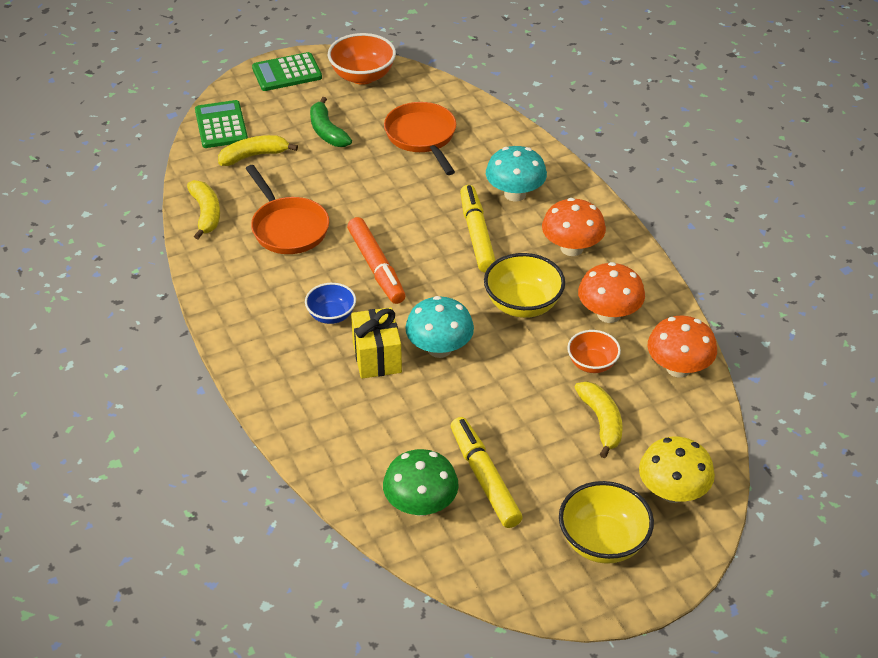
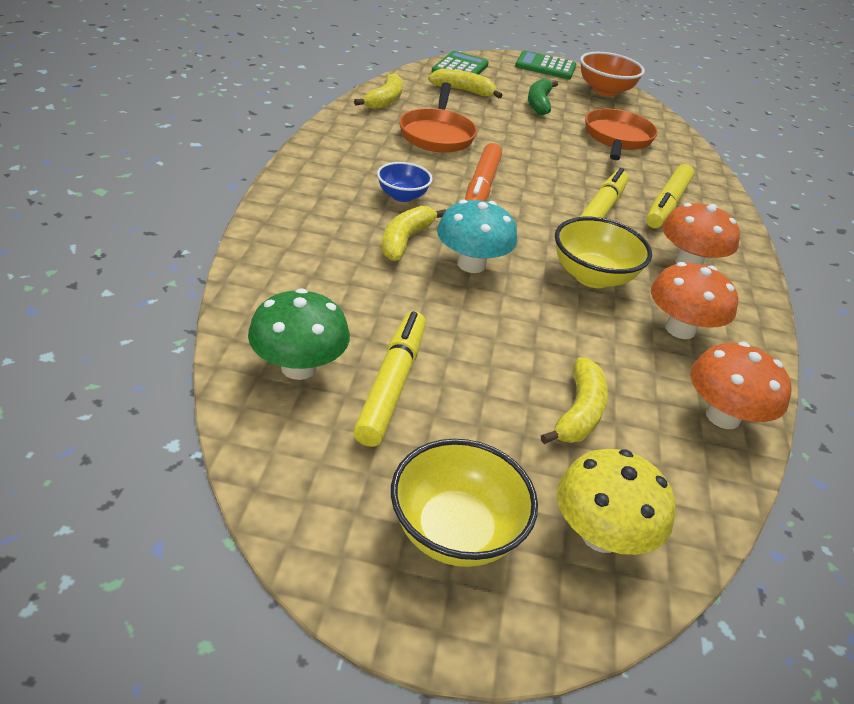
camera: 30 degrees right, 5 degrees down
yellow gift [351,307,402,379] -> yellow banana [382,206,446,261]
turquoise mushroom [486,146,547,202] -> yellow marker [646,164,694,228]
orange bowl [567,330,621,373] -> none

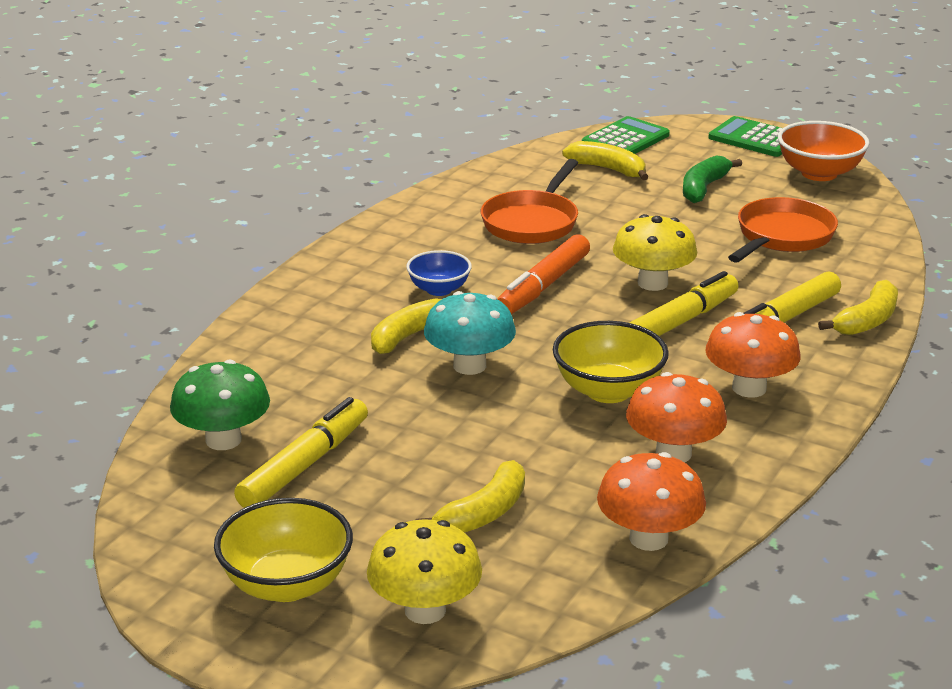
camera: 25 degrees right, 10 degrees down
yellow banana [354,73,403,110] -> yellow banana moved to [818,280,898,335]
none -> yellow mushroom [613,214,697,291]

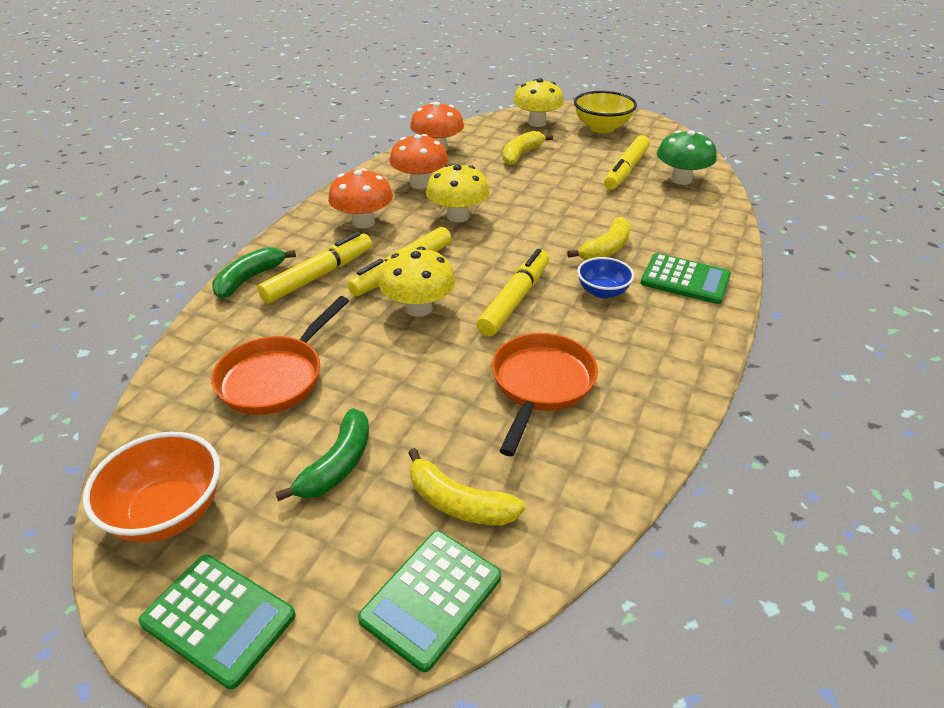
camera: 175 degrees right, 10 degrees up
turquoise mushroom [424,291,516,375] -> none
orange marker [497,234,590,314] -> yellow marker [477,249,549,337]
yellow bowl [553,321,669,403] -> yellow mushroom [426,164,489,222]
yellow banana [818,280,898,335] -> green banana [212,247,296,298]
none -> green calculator [641,253,731,304]

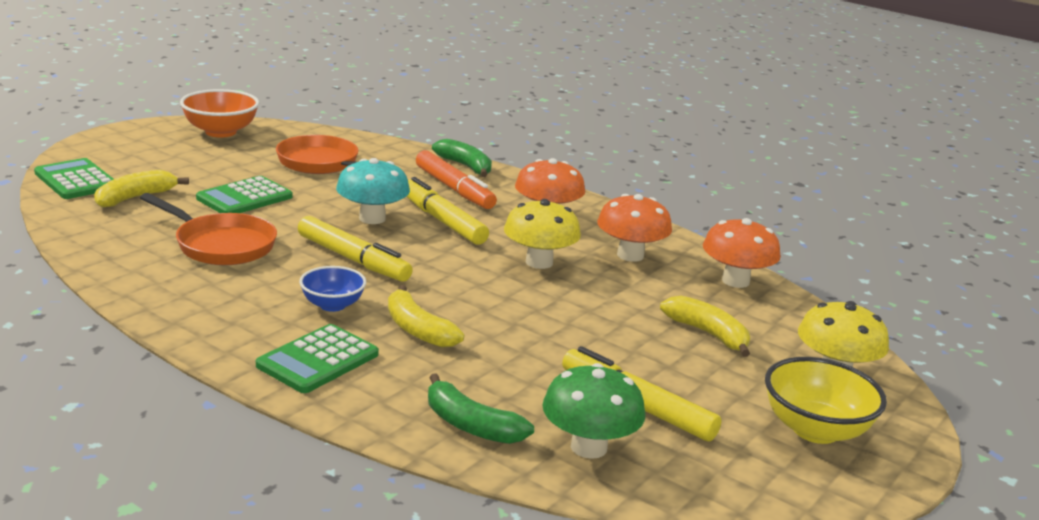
camera: 100 degrees right, 15 degrees down
green calculator [139,554,296,690] -> green calculator moved to [196,176,293,213]
yellow marker [257,232,372,303] -> orange marker [416,150,497,209]
green banana [275,408,369,501] -> green banana moved to [428,373,534,444]
yellow mushroom [379,247,456,317] -> turquoise mushroom [336,158,410,224]

